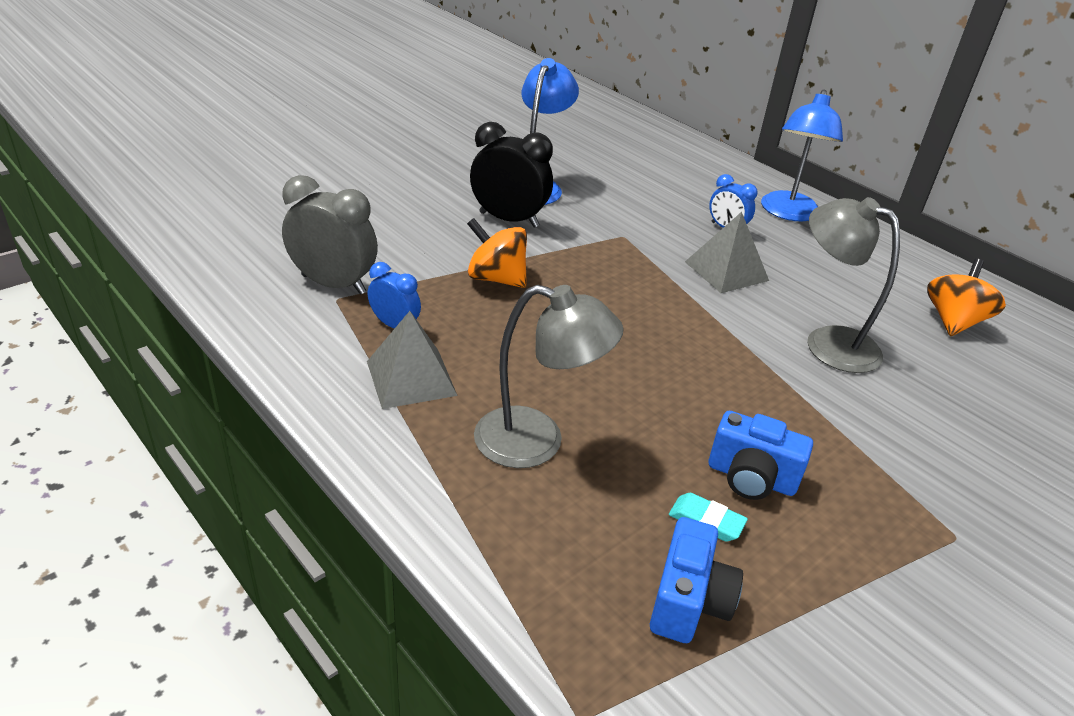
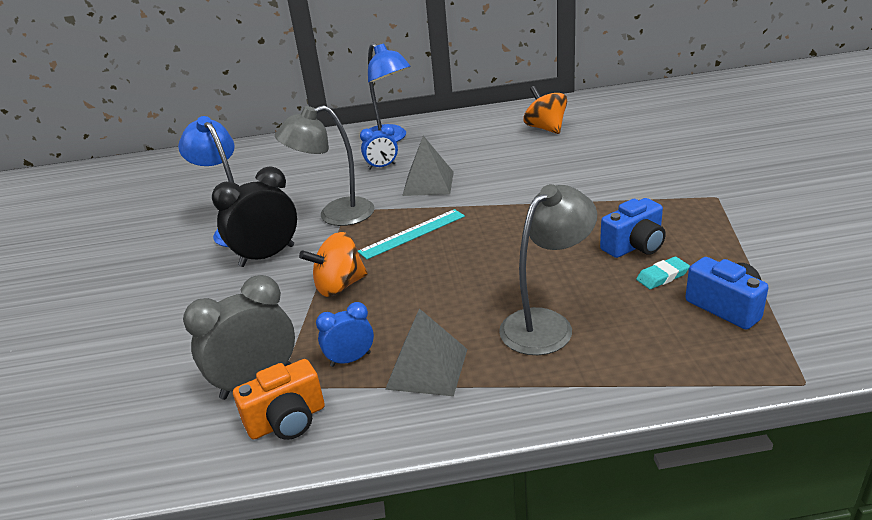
camera: 50 degrees left, 5 degrees down
grey lamp [808,197,900,373] -> grey lamp moved to [275,105,375,226]
none -> orange camera [233,359,325,440]
none -> turquoise ruler [358,209,465,259]

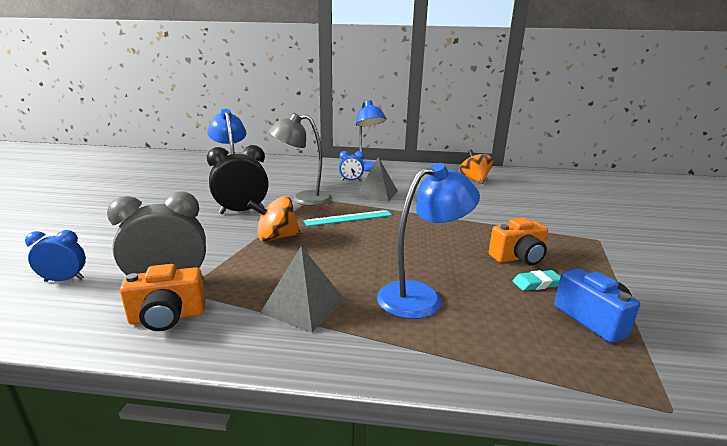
camera: 10 degrees right, 10 degrees down
blue clock [316,302,374,367] -> blue clock moved to [25,230,86,282]
grey lamp [499,184,597,355] -> blue lamp [377,163,480,319]
blue camera [600,198,666,258] -> orange camera [489,218,548,265]

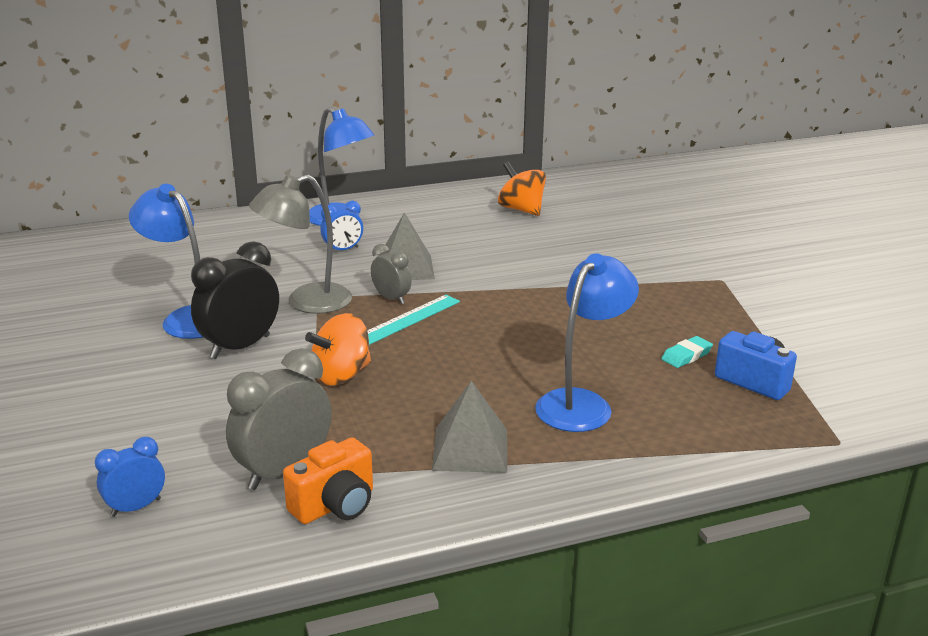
camera: 25 degrees left, 5 degrees up
orange camera [489,218,548,265] -> none
none -> grey clock [371,244,411,304]

